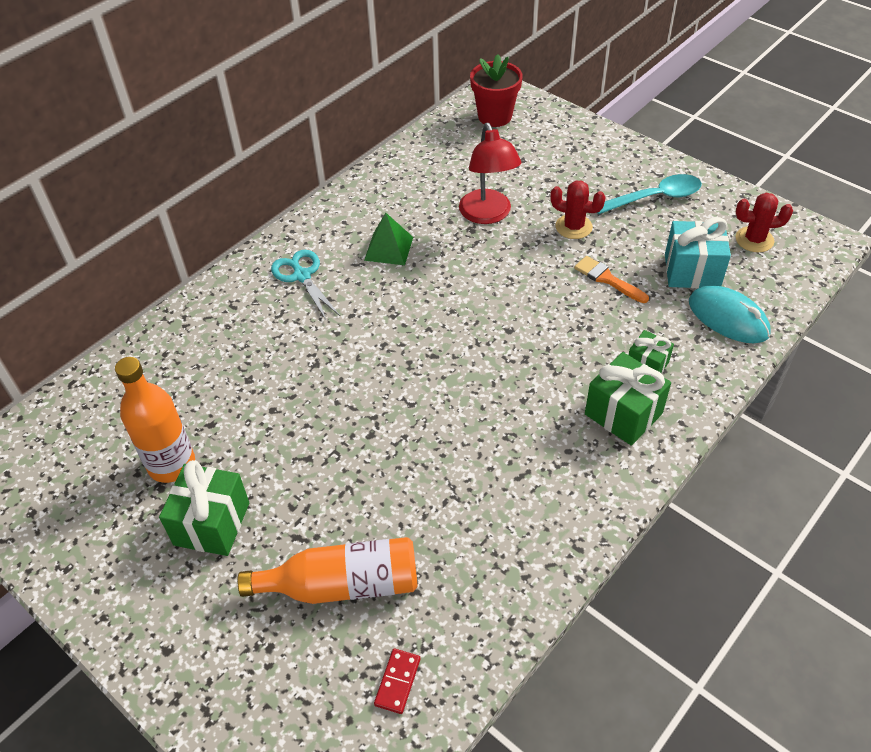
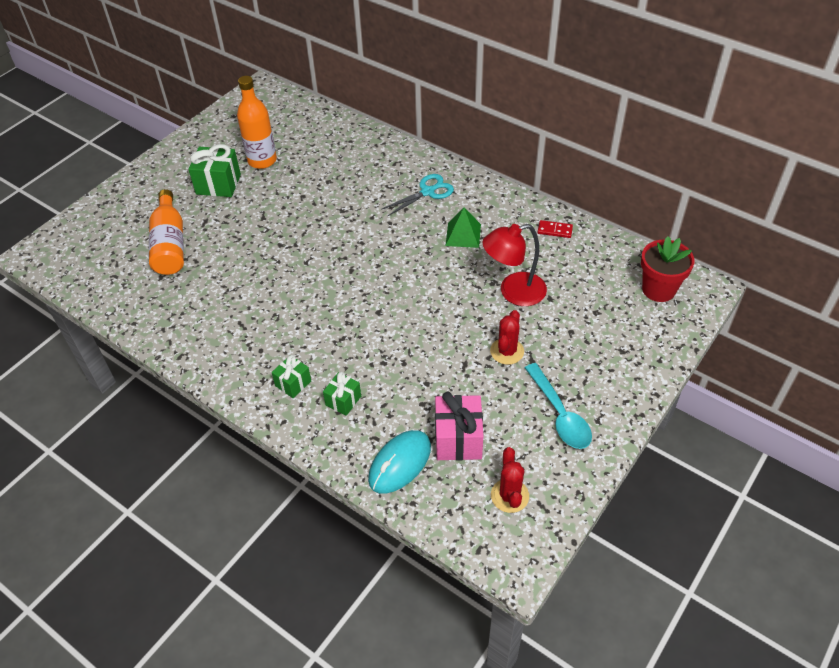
camera: 85 degrees right, 0 degrees up
red domino [374,649,420,714] -> red domino moved to [537,220,573,238]
orange brush [574,256,649,303] -> none
green gift [585,352,671,446] -> green gift [272,355,311,398], size x0.59
turquoise gift [665,217,731,289] -> pink gift [435,391,484,461]

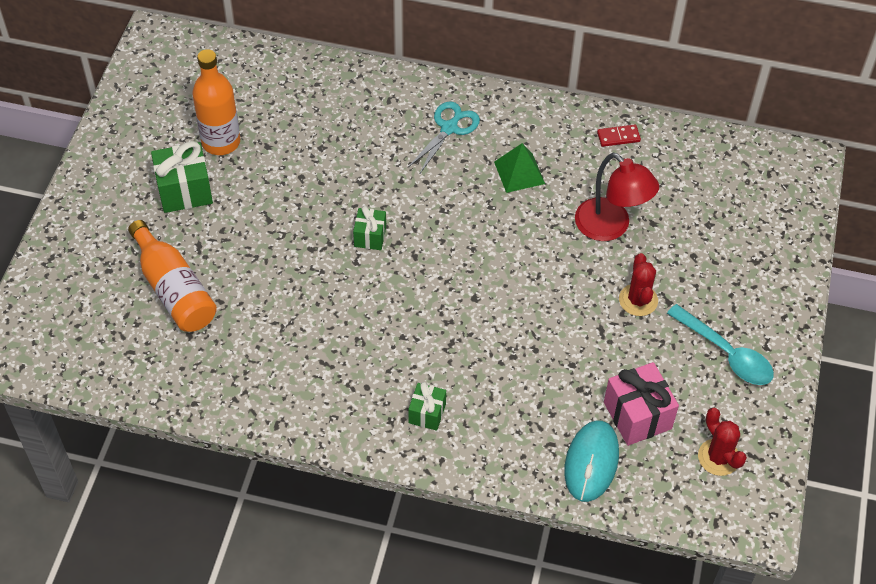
camera: 25 degrees left, 5 degrees up
green gift [323,372,361,416] -> green gift moved to [353,206,386,250]
red lamp [483,224,547,306] -> red lamp turned 90 degrees counterclockwise [575,153,659,241]
red flower pot [641,236,695,302] -> none

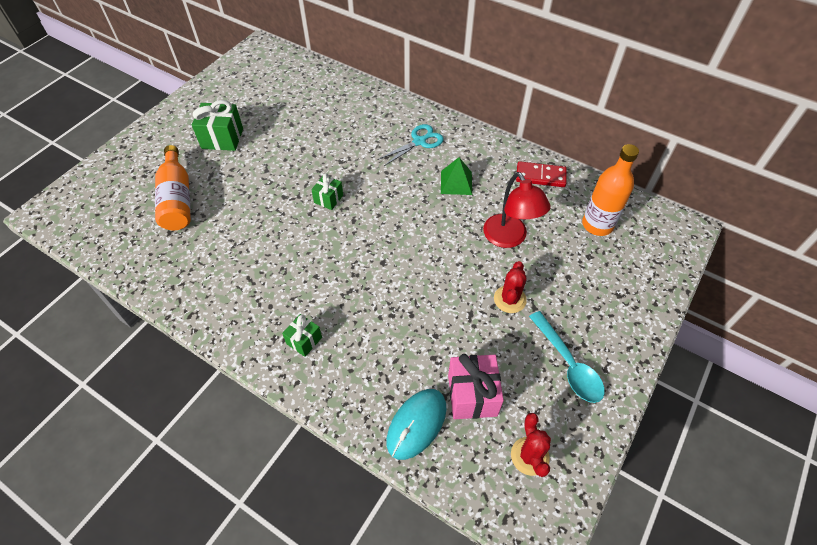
camera: 20 degrees right, 0 degrees up
orange bottle [192,49,240,155] -> orange bottle moved to [582,144,639,236]
red domino [597,125,641,147] -> red domino [516,161,567,187], size x1.57

